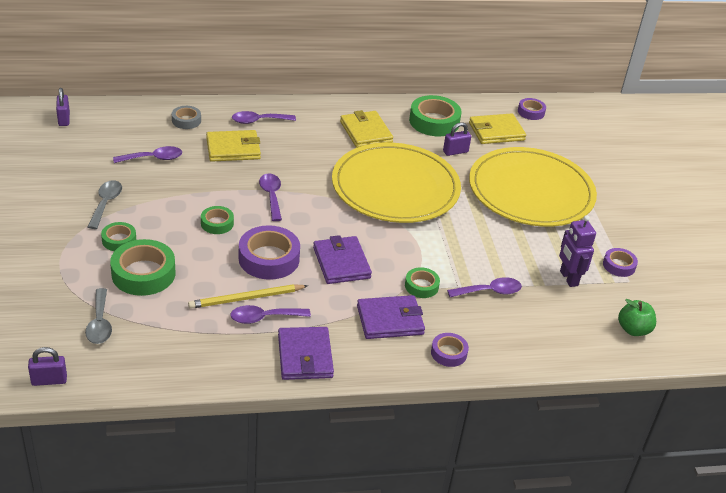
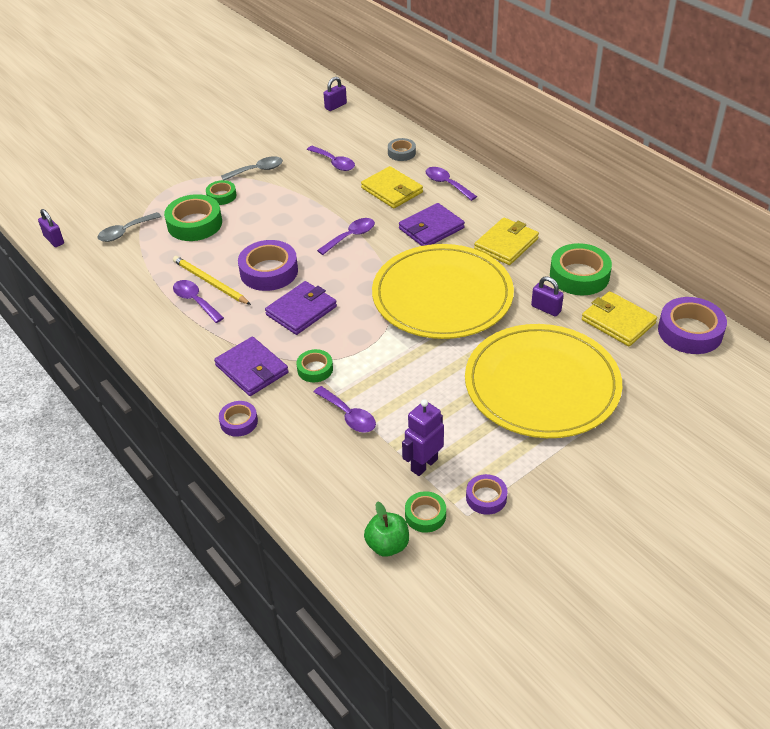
camera: 65 degrees right, 5 degrees up
green tape [201,206,234,234] -> green tape moved to [405,491,446,533]
purple wallet [278,327,334,380] -> purple wallet moved to [399,203,465,246]
purple tape [518,98,546,120] -> purple tape [658,297,727,354], size x1.80

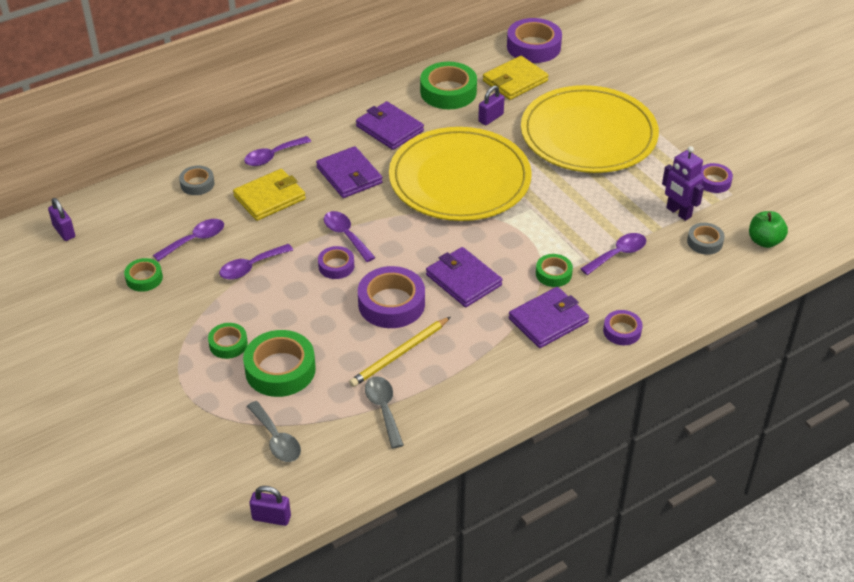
camera: 85 degrees left, 0 degrees up
purple padlock [38,209,64,247] -> purple padlock turned 45 degrees clockwise [250,486,291,526]
purple spoon [173,280,224,323] -> purple spoon moved to [219,244,293,280]
grey spoon [221,156,283,180] -> grey spoon moved to [365,376,404,449]
green tape [405,491,446,533] -> green tape moved to [124,258,163,292]
yellow wallet [474,217,539,265] -> purple wallet [356,101,424,150]
none -> purple tape [318,246,354,279]
none -> grey tape [687,223,725,255]

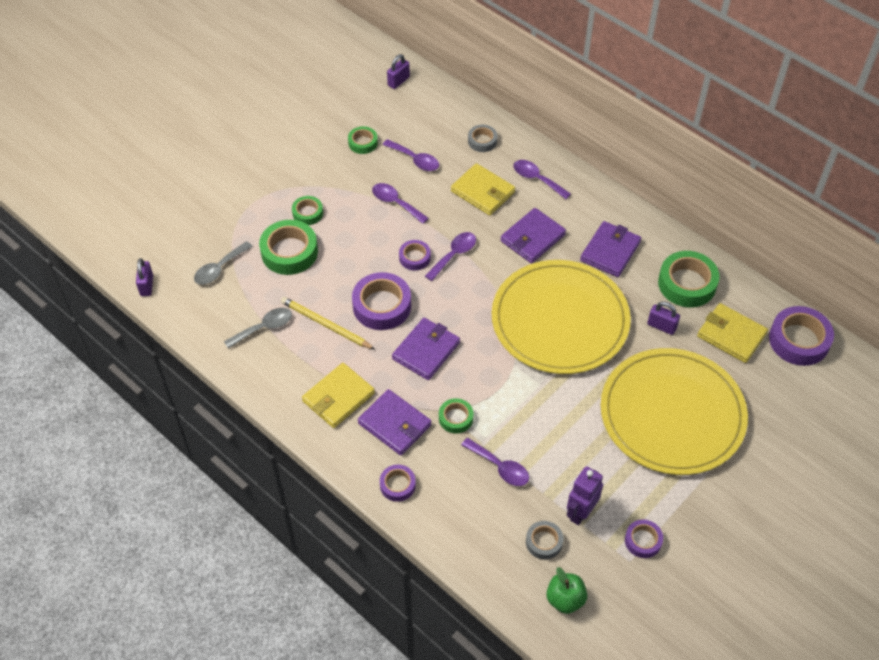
camera: 75 degrees right, 10 degrees up
none -> yellow wallet [302,363,375,428]

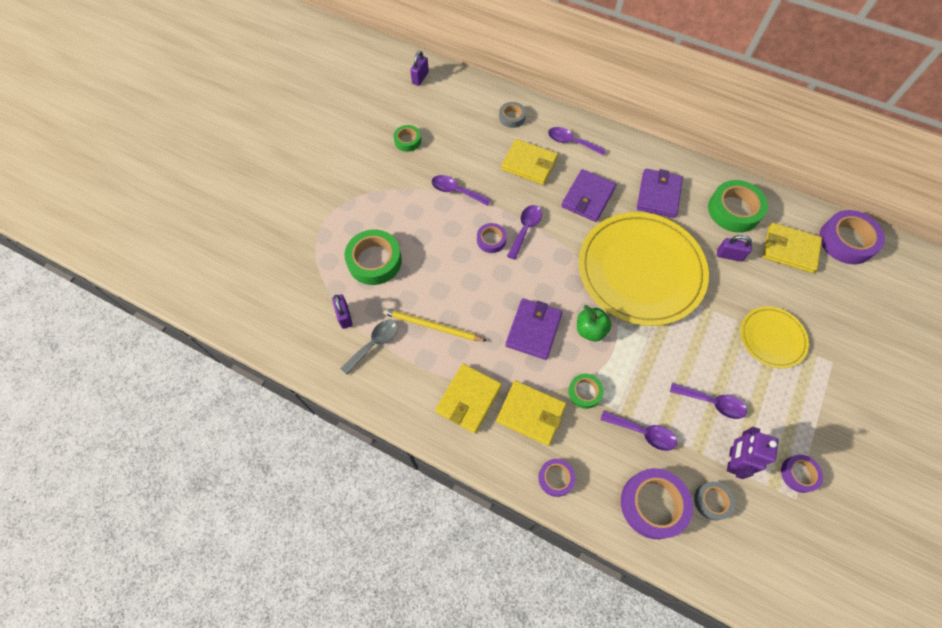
camera: 15 degrees left, 10 degrees up
purple padlock [136,258,153,296] -> purple padlock moved to [332,294,353,329]
grey spoon [194,241,253,285] -> none
green tape [292,196,323,225] -> none
purple tape [352,272,411,330] -> purple tape moved to [621,468,693,539]
purple wallet [358,389,431,456] -> yellow wallet [496,380,566,446]
purple spoon [383,139,439,171] -> purple spoon moved to [670,383,747,419]
green apple [546,567,587,614] -> green apple moved to [577,305,612,341]
yellow plate [601,348,748,475] -> yellow plate [740,306,809,369], size x0.49

